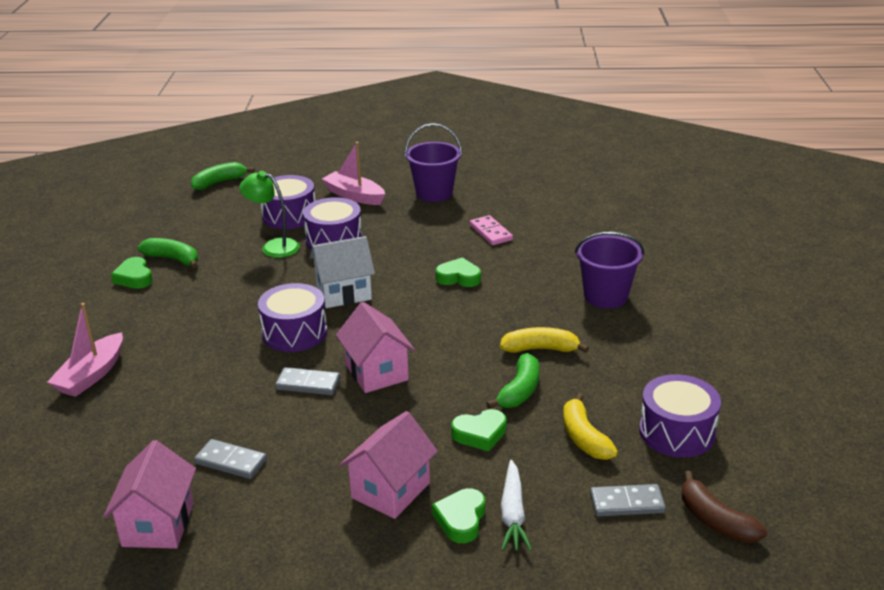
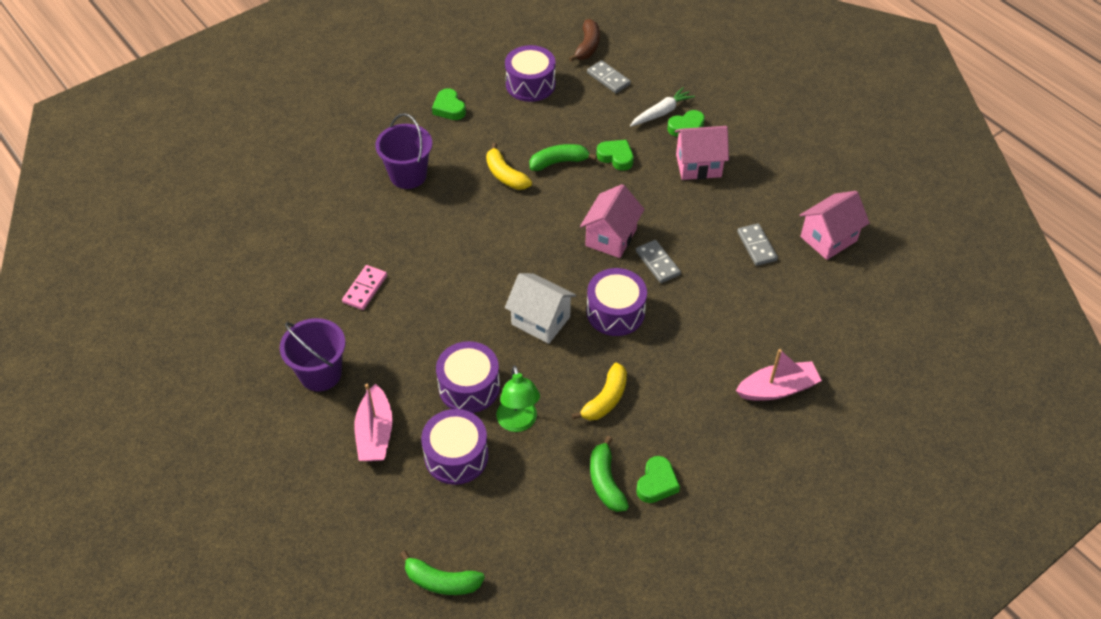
camera: 130 degrees left, 20 degrees up
green heart [436,257,481,287] -> green heart moved to [432,88,466,120]
yellow banana [563,393,618,460] -> yellow banana moved to [571,362,627,420]

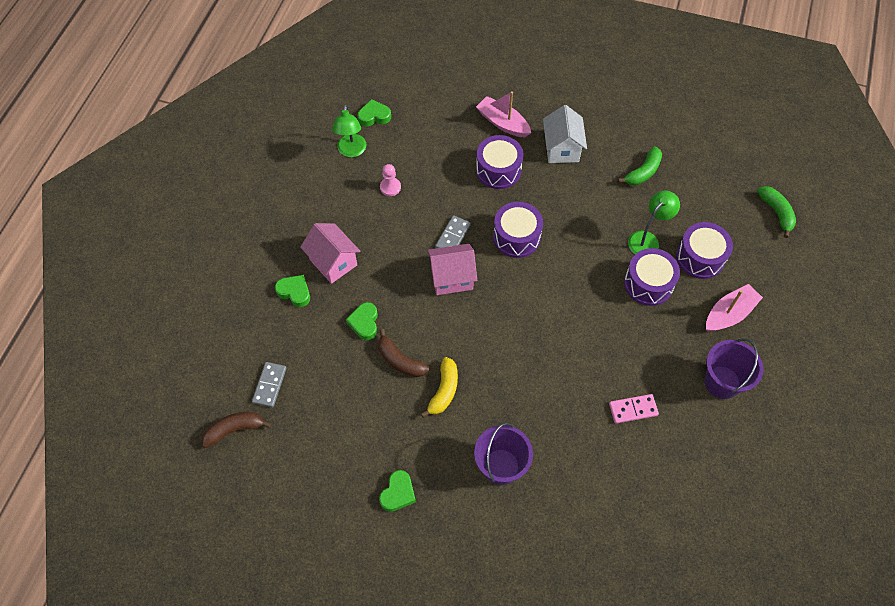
camera: 125 degrees left, 10 degrees up
purple drum [505,45,556,102] -> purple drum moved to [476,135,523,189]
white house [505,273,576,344] -> white house moved to [543,105,587,163]
green banana [530,144,597,171] -> brown banana [378,329,429,377]
yellow banana [571,362,627,420] -> none
white carrot [630,87,695,127] -> none
green heart [636,456,680,503] -> green heart moved to [357,99,391,127]
grey domino [737,223,778,266] -> pink pawn [380,164,401,196]
pink house [800,191,870,260] -> green lamp [332,104,366,157]

